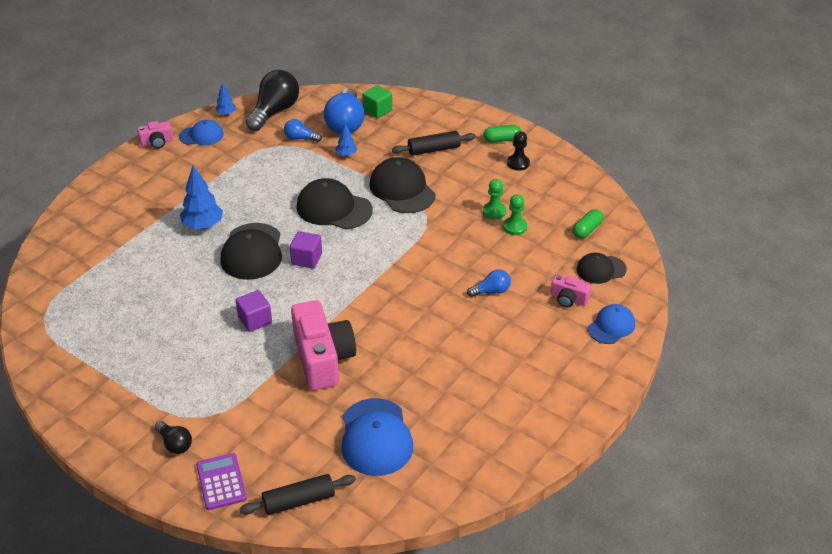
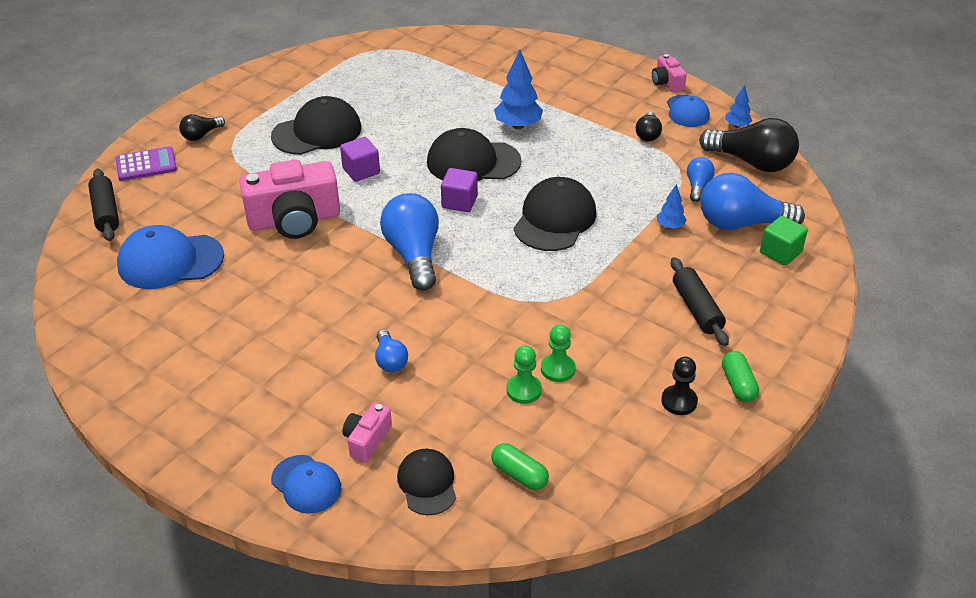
camera: 90 degrees right, 0 degrees up
black cap [369,157,436,213] -> black cap moved to [271,96,361,155]
none -> blue light bulb [380,193,439,291]
none -> black light bulb [636,112,662,141]

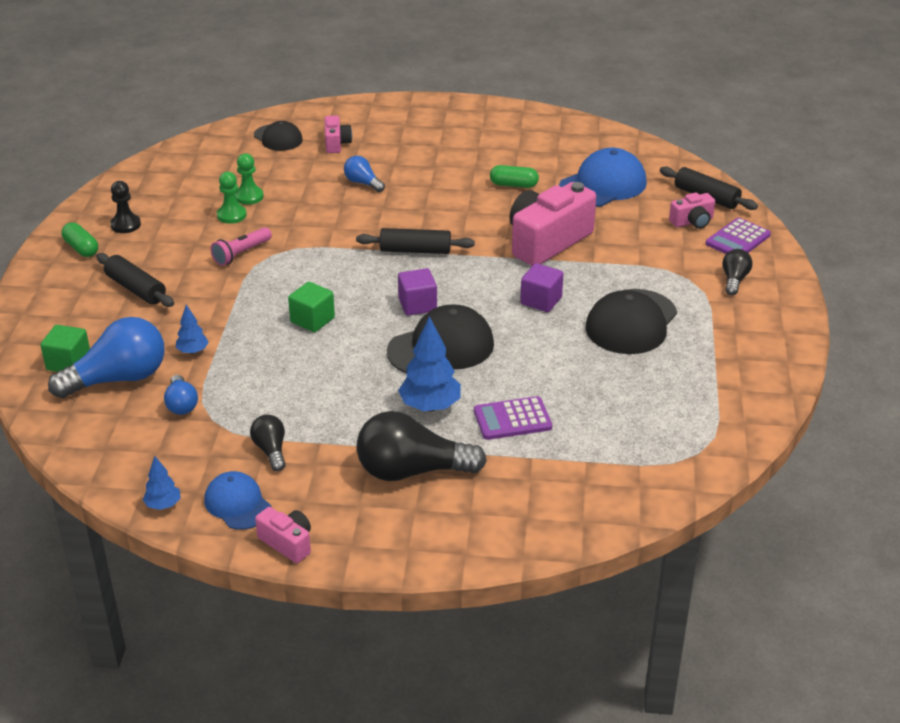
camera: 150 degrees right, 5 degrees down
blue cap [271,455,341,514] -> none
blue light bulb [380,193,439,291] -> black rolling pin [356,228,475,254]
green capsule [491,443,549,490] -> green capsule moved to [490,165,539,188]
black cap [514,177,596,251] -> green cube [288,282,335,332]
black light bulb [699,118,799,172] -> black light bulb moved to [357,411,487,481]
none -> pink flashlight [211,227,272,266]
none -> purple calculator [474,396,552,440]
none -> pink camera [669,193,715,229]

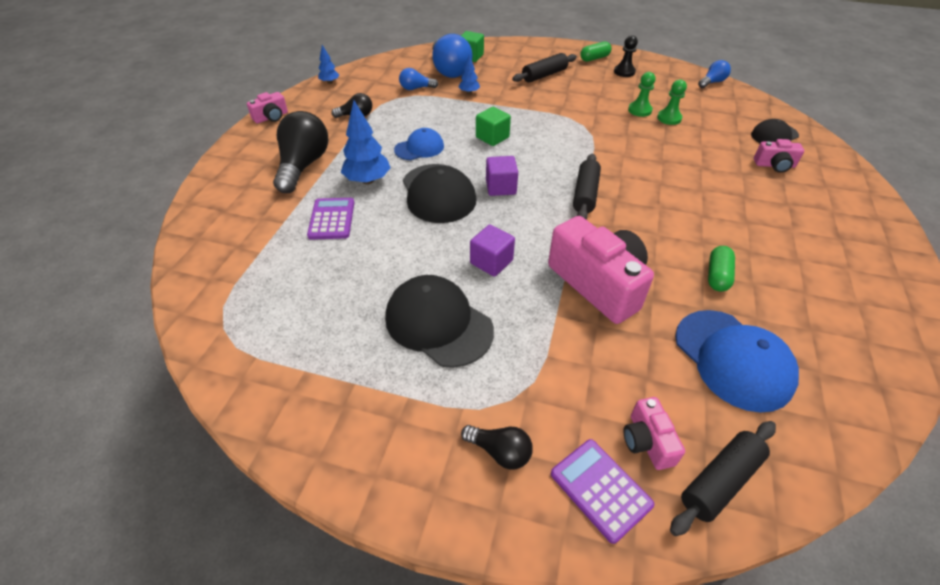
camera: 100 degrees right, 10 degrees up
blue cap [204,471,271,530] -> blue cap moved to [394,128,444,160]
pink flashlight [211,227,272,266] -> none
blue light bulb [344,156,385,192] -> blue light bulb moved to [698,60,731,88]

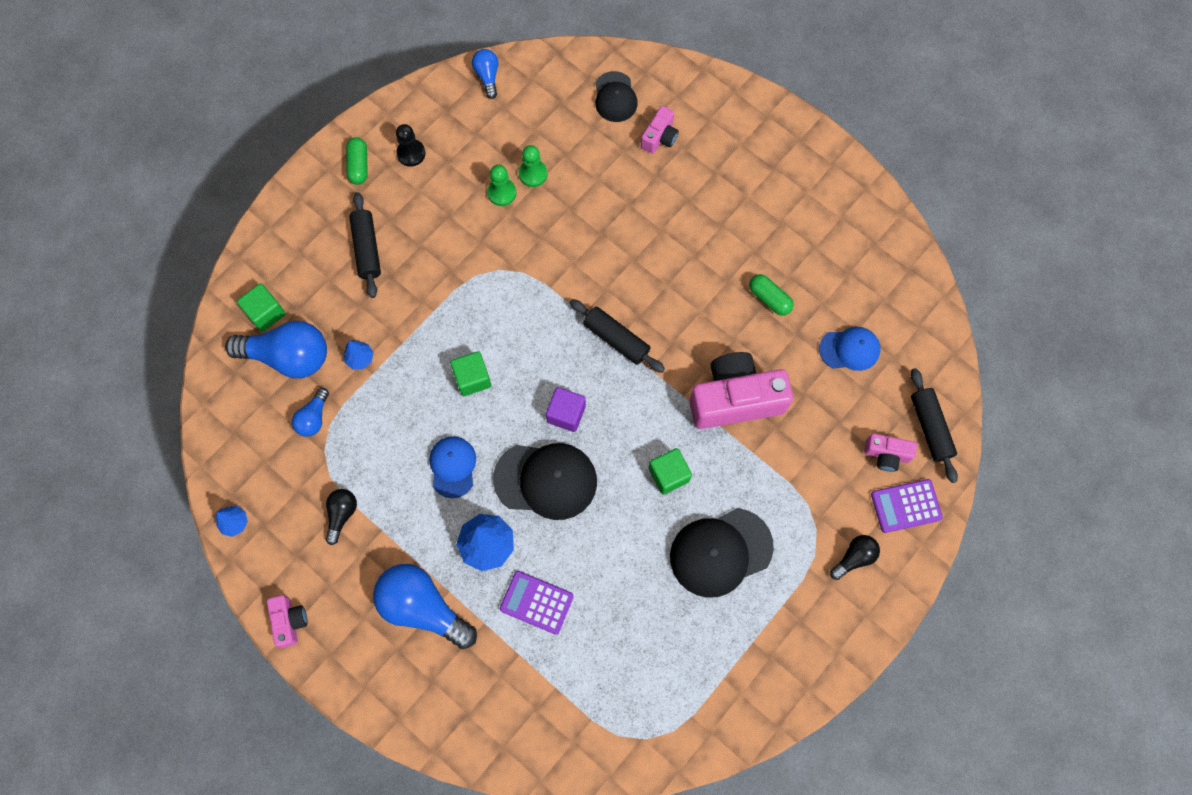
camera: 65 degrees left, 25 degrees up
black light bulb [273,111,328,193] -> blue light bulb [373,564,477,649]
purple cube [470,225,515,277] -> green cube [649,448,692,495]
blue cap [675,310,799,413] -> blue cap [819,327,880,371], size x0.61

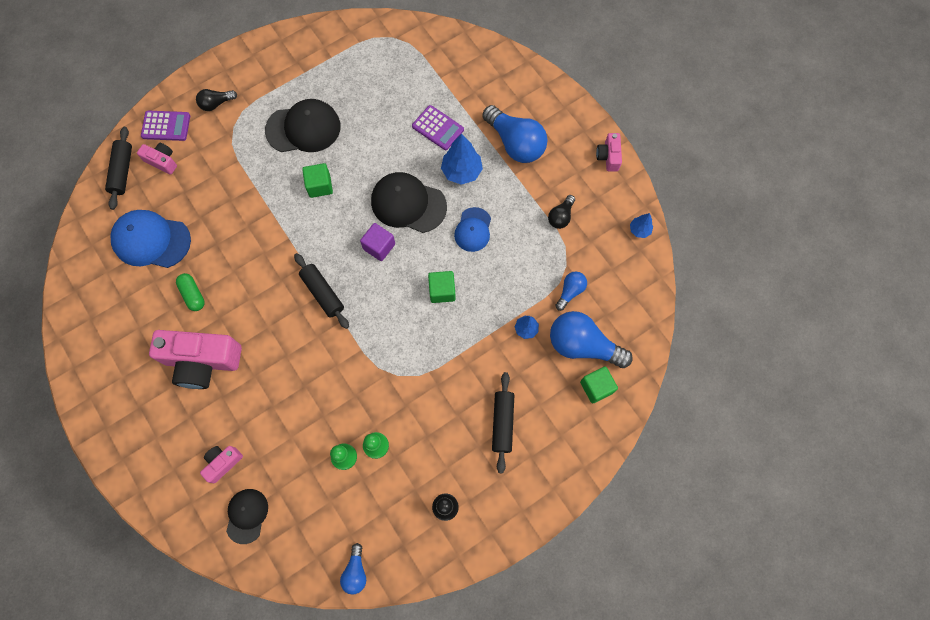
camera: 165 degrees left, 0 degrees up
green capsule [346,137,368,185] -> none
pink camera [689,352,793,429] -> pink camera moved to [149,330,242,389]
blue cap [819,327,880,371] -> blue cap [110,210,191,268], size x1.65

